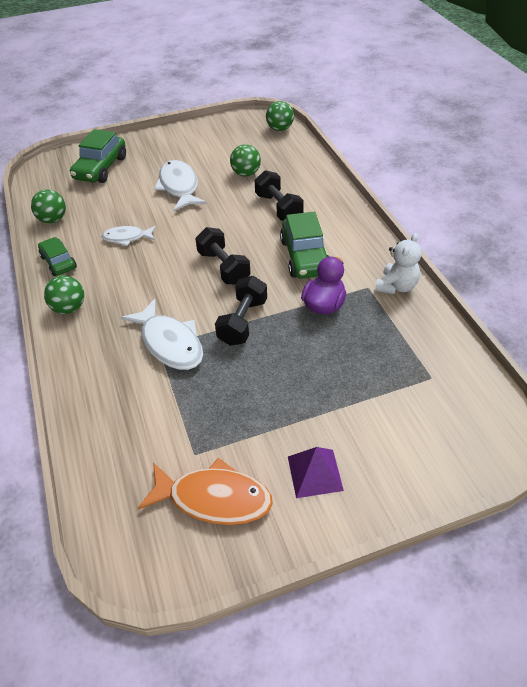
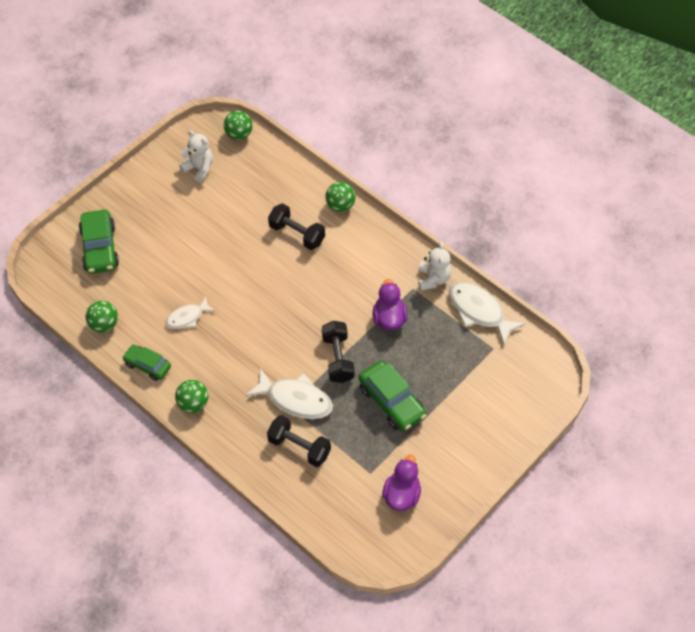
camera: 30 degrees left, 10 degrees up
orange fish [138,458,273,525] -> purple duck [382,455,421,511]
white fish [154,160,207,211] -> white fish moved to [449,282,525,345]
black dumbbell [195,227,250,285] -> black dumbbell moved to [267,415,331,467]
green ball [230,144,261,176] -> green ball moved to [326,182,355,212]
green car [280,212,329,279] -> green car moved to [359,361,426,431]
purple pyramid [288,447,344,498] -> none
none -> white teddy bear [179,130,213,183]

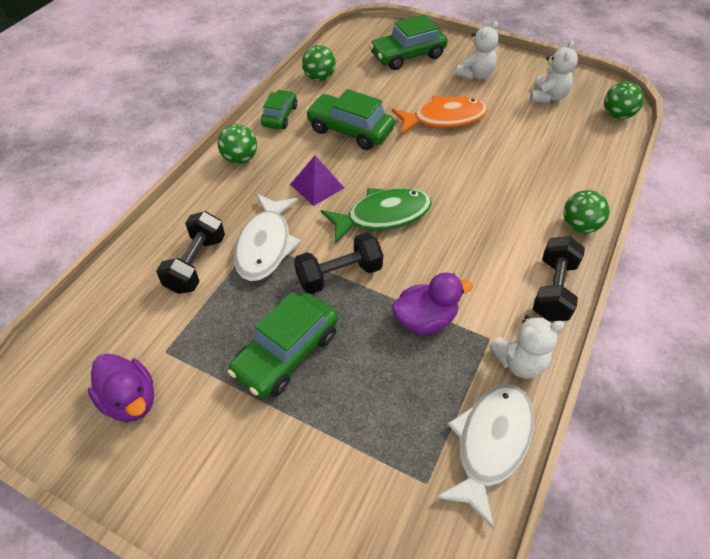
camera: 75 degrees right, 5 degrees down
white fish [165,297,215,329] -> green car [306,89,395,150]
black dumbbell [268,203,325,250] -> black dumbbell moved to [533,236,585,321]
purple duck [382,455,421,511] -> purple duck turned 45 degrees clockwise [88,353,154,422]
none -> purple pyramid [290,156,344,206]
none -> green fish [321,188,432,243]
none -> orange fish [391,95,488,134]
none -> white teddy bear [455,21,499,80]

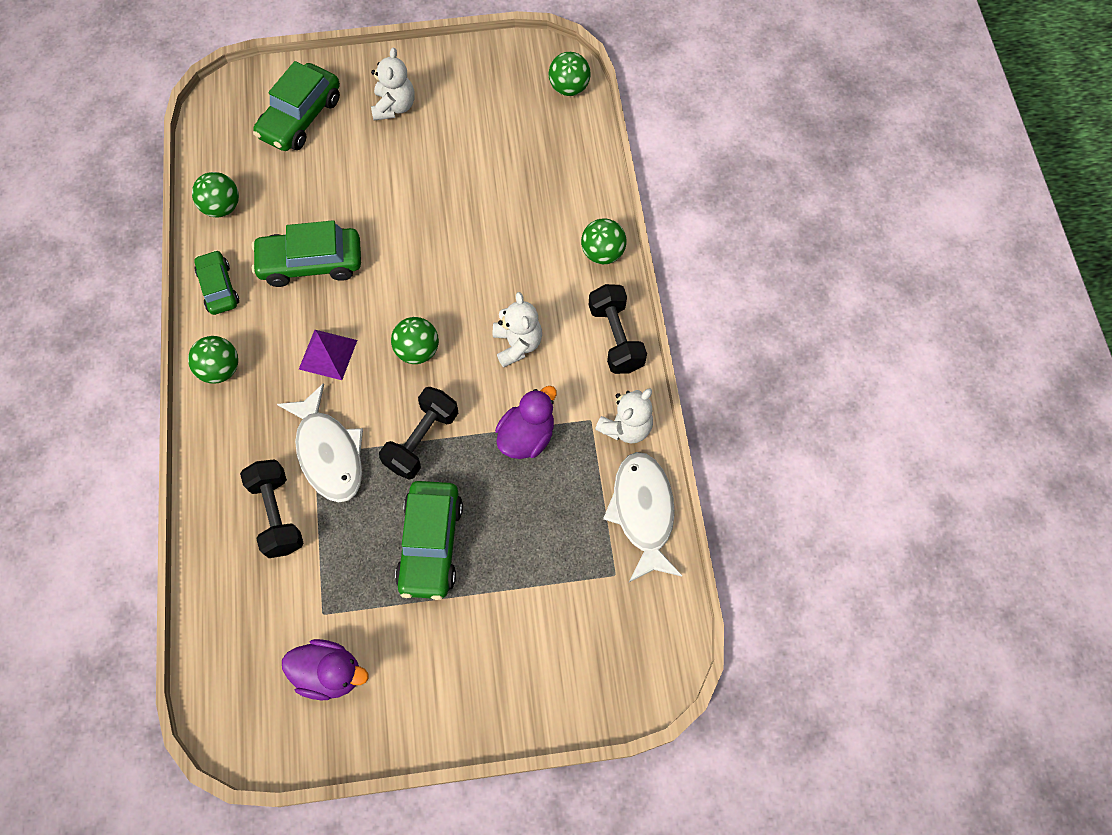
camera: 35 degrees left, 15 degrees up
green fish [321,188,432,243] -> green ball [391,317,439,364]
orange fish [391,95,488,134] -> none
white teddy bear [530,40,578,103] -> white teddy bear moved to [493,292,542,368]

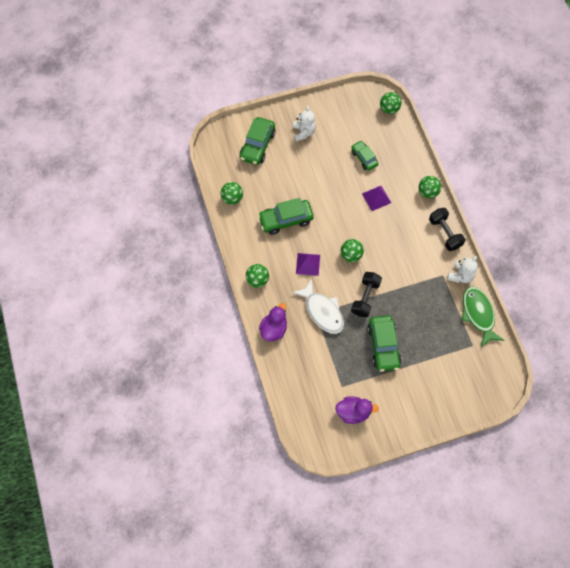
camera: 10 degrees left, 0 degrees up
green car [194,250,239,315] -> green car moved to [351,140,378,171]
black dumbbell [240,459,304,558] -> none
white teddy bear [493,292,542,368] -> none
purple duck [495,386,557,459] -> purple duck moved to [259,303,287,341]
white fish [603,452,682,582] -> green fish [462,287,505,347]
none -> purple pyramid [362,186,391,211]

